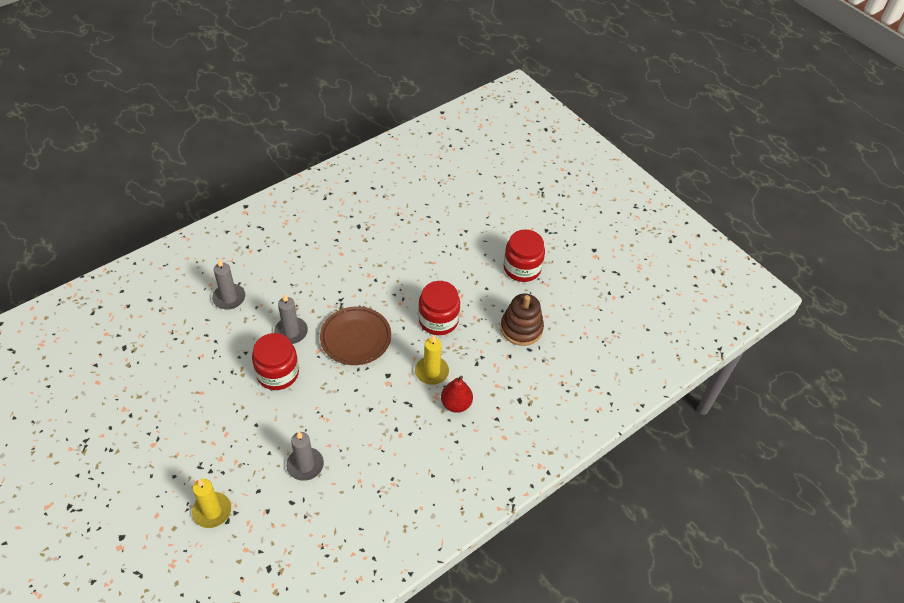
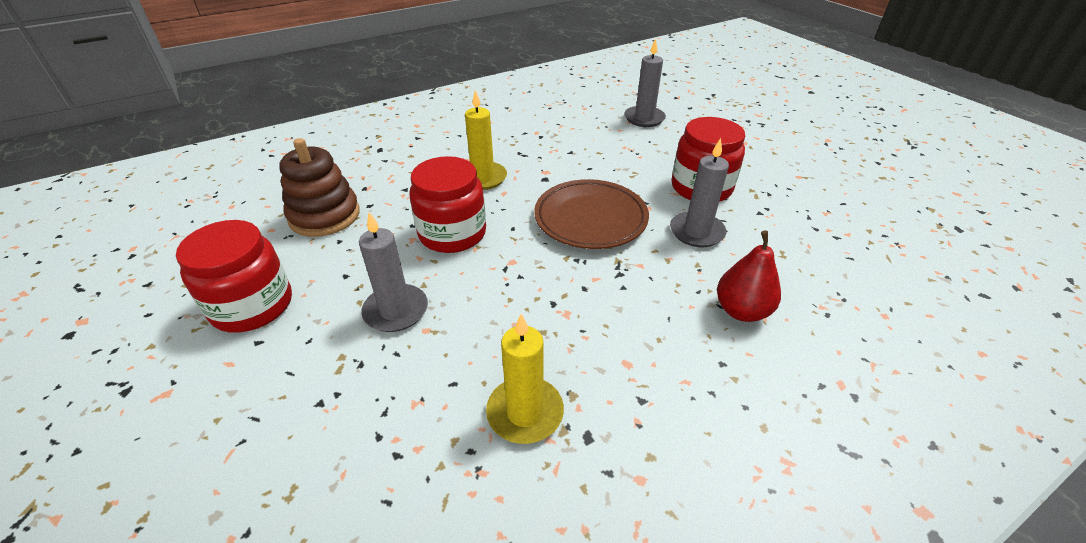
camera: 170 degrees left, 10 degrees down
yellow candle [192,479,231,528] -> yellow candle moved to [486,314,564,444]
grey candle [212,259,245,310] -> grey candle moved to [359,212,428,332]
red pear [441,376,473,413] -> red pear moved to [717,231,781,322]

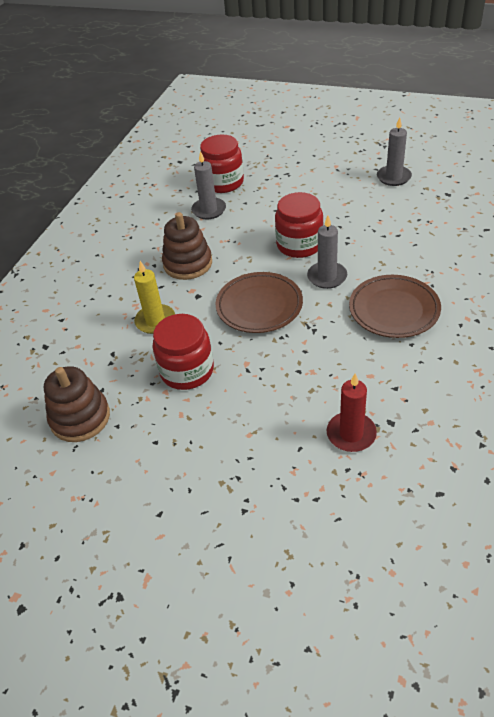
camera: 35 degrees left, 5 degrees up
red jar [176,220,292,333] -> red jar moved to [200,134,244,193]
grey candle [359,212,428,332] -> grey candle moved to [377,117,412,186]
yellow candle [486,314,564,444] -> red candle [327,374,377,452]
red pear [717,231,781,322] -> brown plate [349,275,441,338]
none -> brown stacking toy [162,212,212,280]

